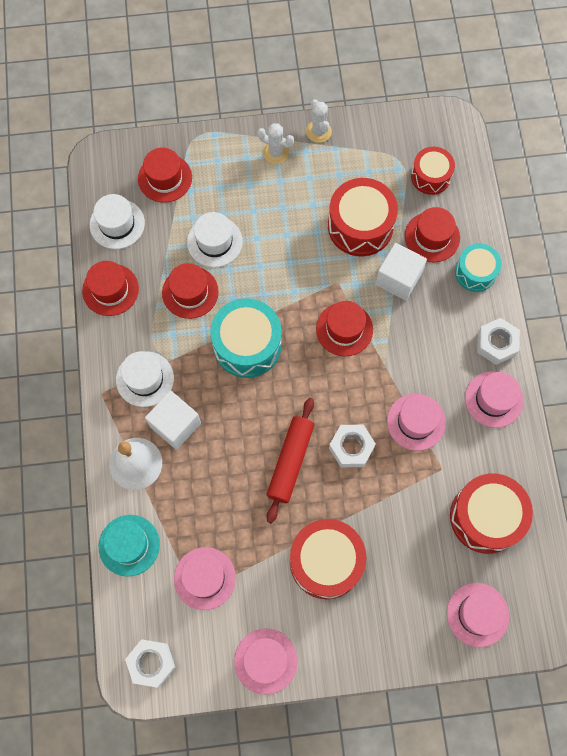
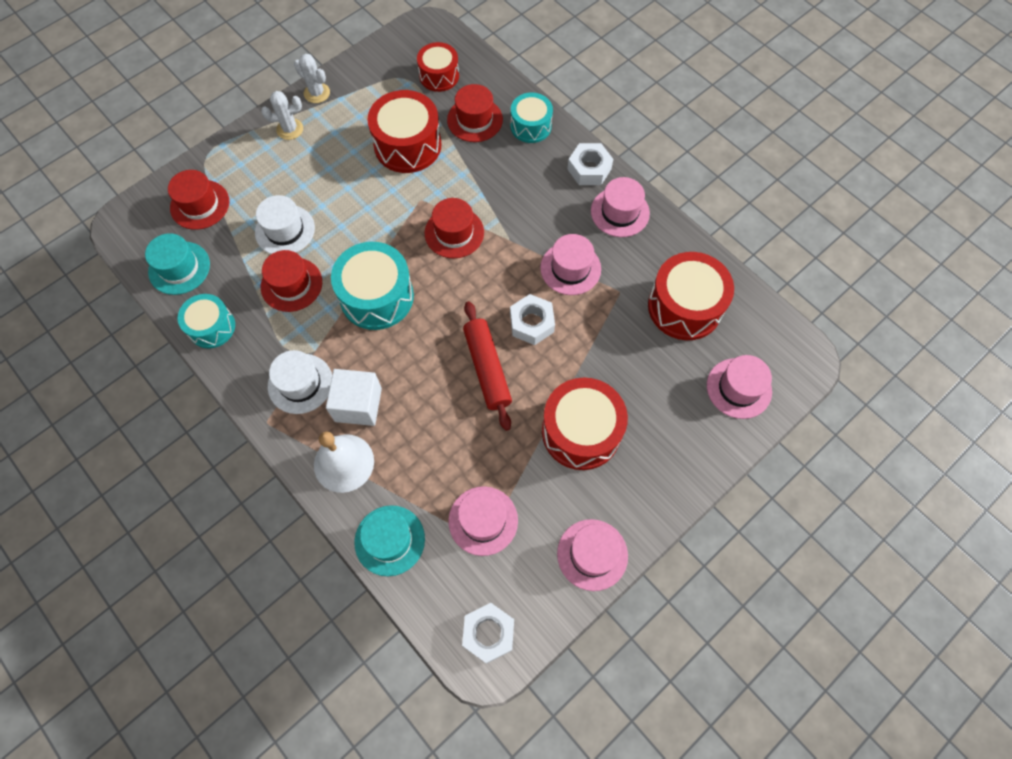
camera: 35 degrees left, 5 degrees down
red hat [82,261,139,316] -> turquoise drum [178,294,235,348]
white hat [90,194,145,249] -> turquoise hat [145,233,210,295]
white cube [375,243,427,301] -> none

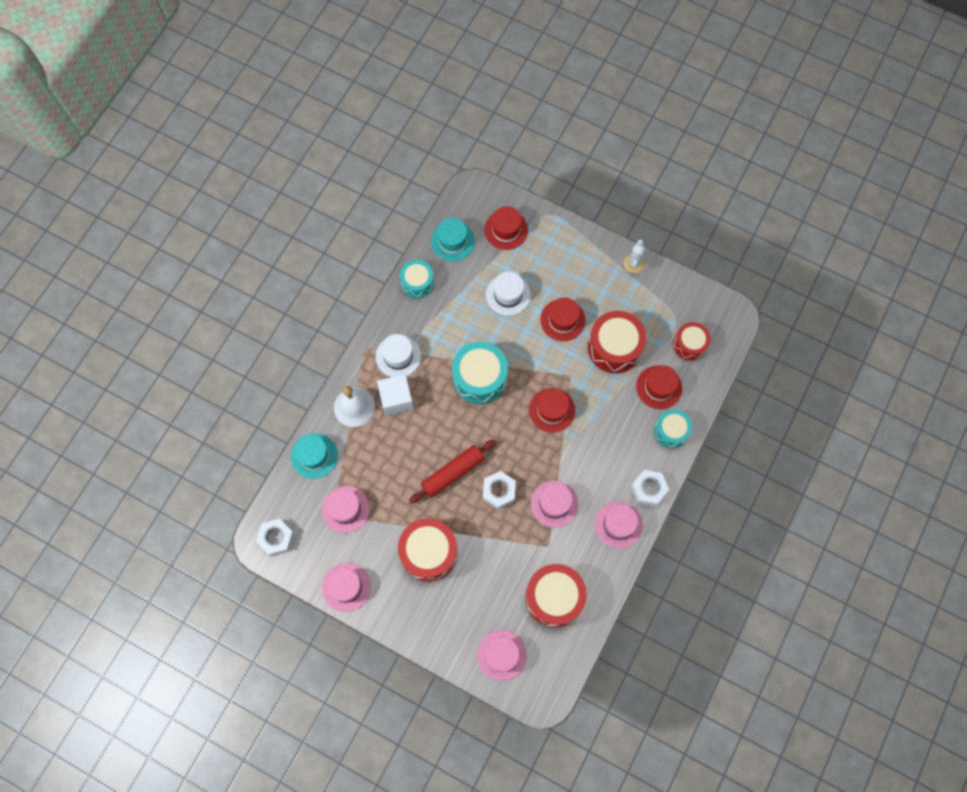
camera: 70 degrees right, 5 degrees up
white cactus [261,91,303,140] -> none
red hat [261,250,322,312] -> red hat moved to [540,297,586,341]

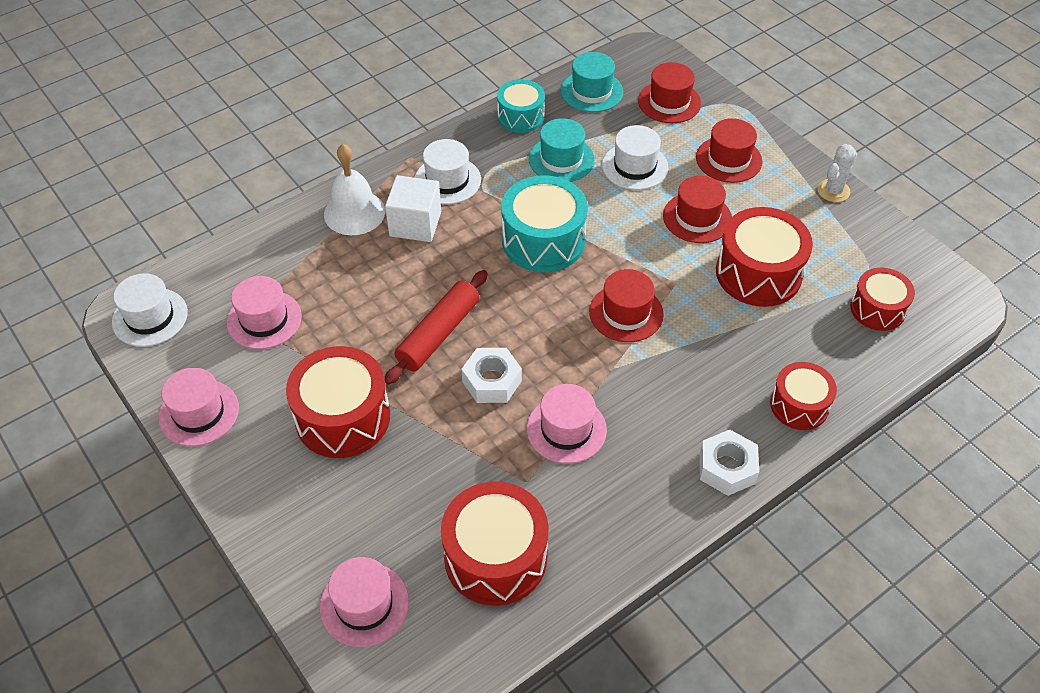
camera: 25 degrees right, 20 degrees down
white nut [256,519,295,556] -> white hat [112,273,188,347]
turquoise hat [291,433,338,479] -> turquoise hat moved to [529,118,595,182]
red rolling pin [409,439,496,504] -> red rolling pin turned 45 degrees counterclockwise [385,270,488,385]
pink hat [595,501,643,549] -> none
red hat [636,365,682,409] -> red hat moved to [696,118,762,183]
turquoise drum [654,409,692,448] -> red drum [770,362,837,430]

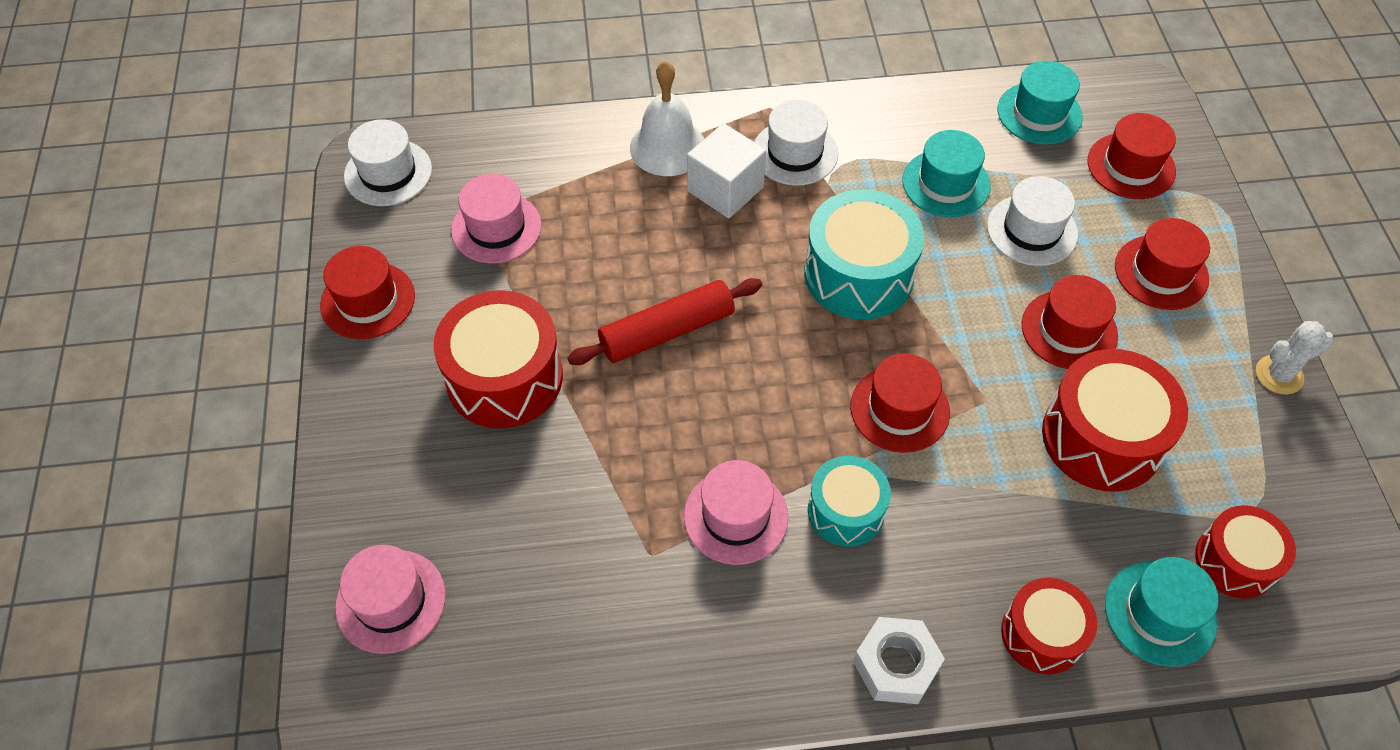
camera: 30 degrees right, 5 degrees up
pink hat [158,368,239,446] -> red hat [320,246,415,339]
red drum [441,482,548,606] -> none
white nut [461,348,522,403] -> none
turquoise drum [497,79,545,133] -> turquoise drum moved to [808,456,891,547]
none -> turquoise hat [1105,557,1219,667]

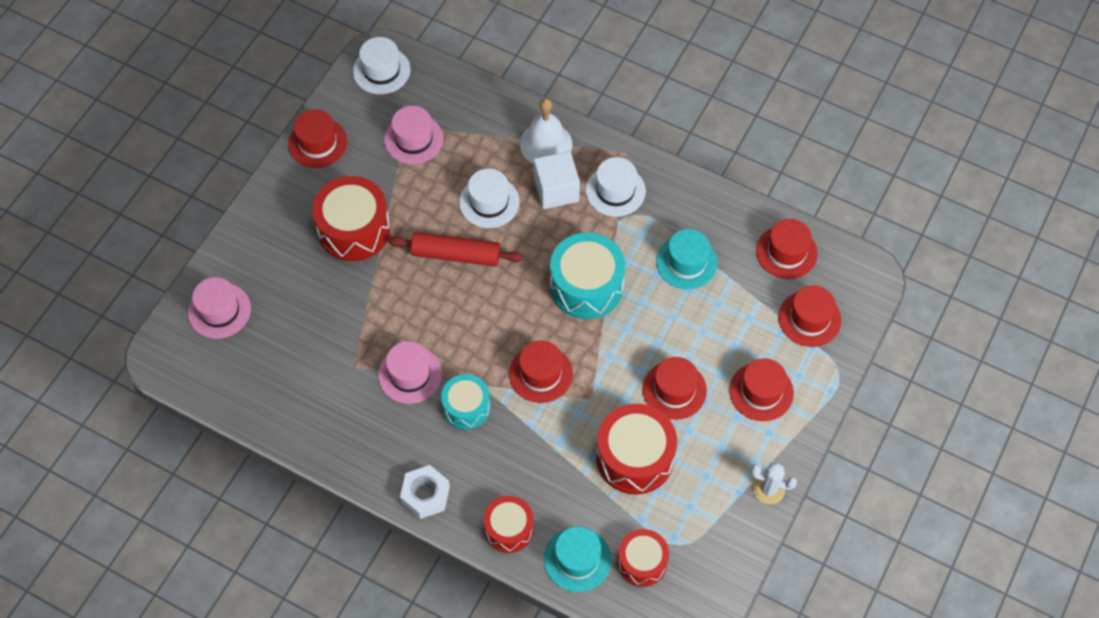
camera: 35 degrees right, 5 degrees up
white hat [987,176,1078,266] -> white hat moved to [459,169,520,228]
turquoise hat [998,61,1083,145] -> red hat [756,219,818,279]

